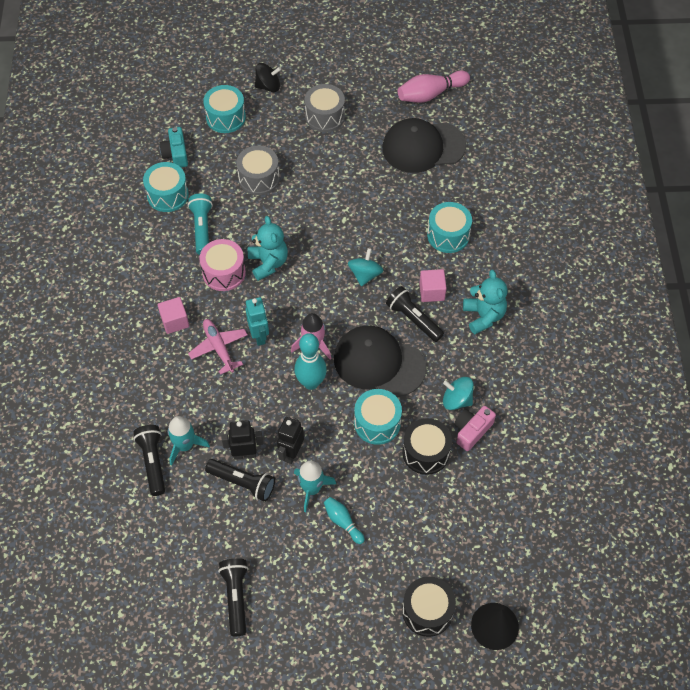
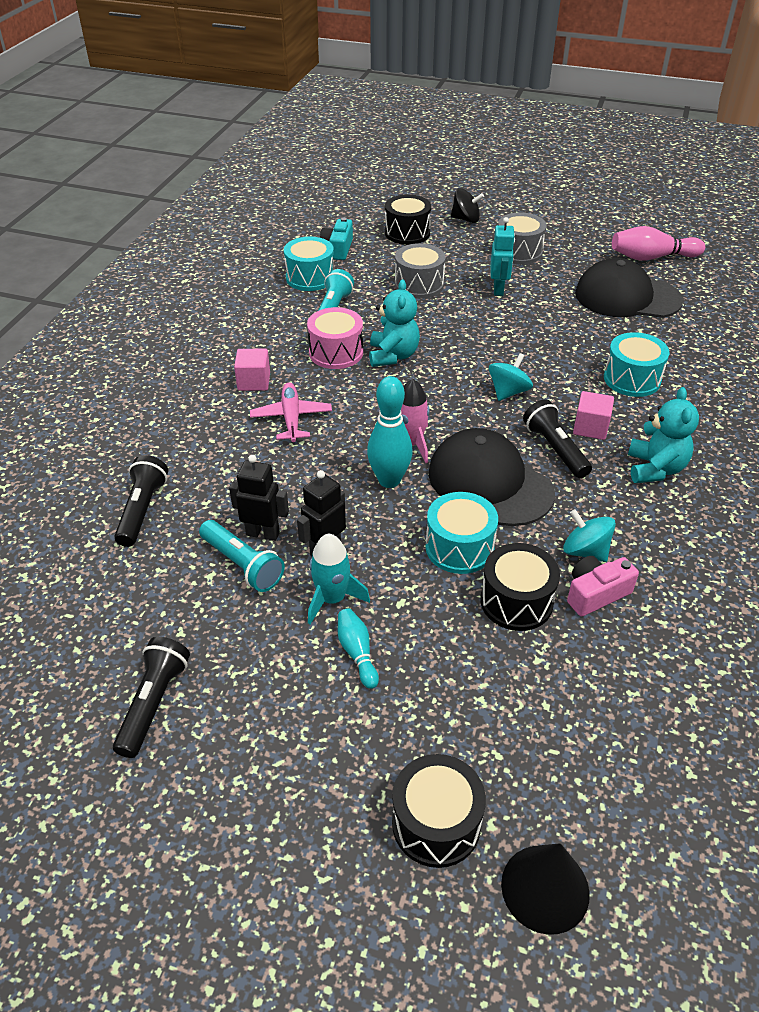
camera: 20 degrees right, 15 degrees down
turquoise rocket [168,416,210,466] -> none
turquoise drum [203,85,246,133] -> black drum [385,194,431,245]
black flashlight [205,459,275,502] -> turquoise flashlight [199,520,285,592]
turquoise robot [246,297,269,346] -> turquoise robot moved to [490,217,515,296]

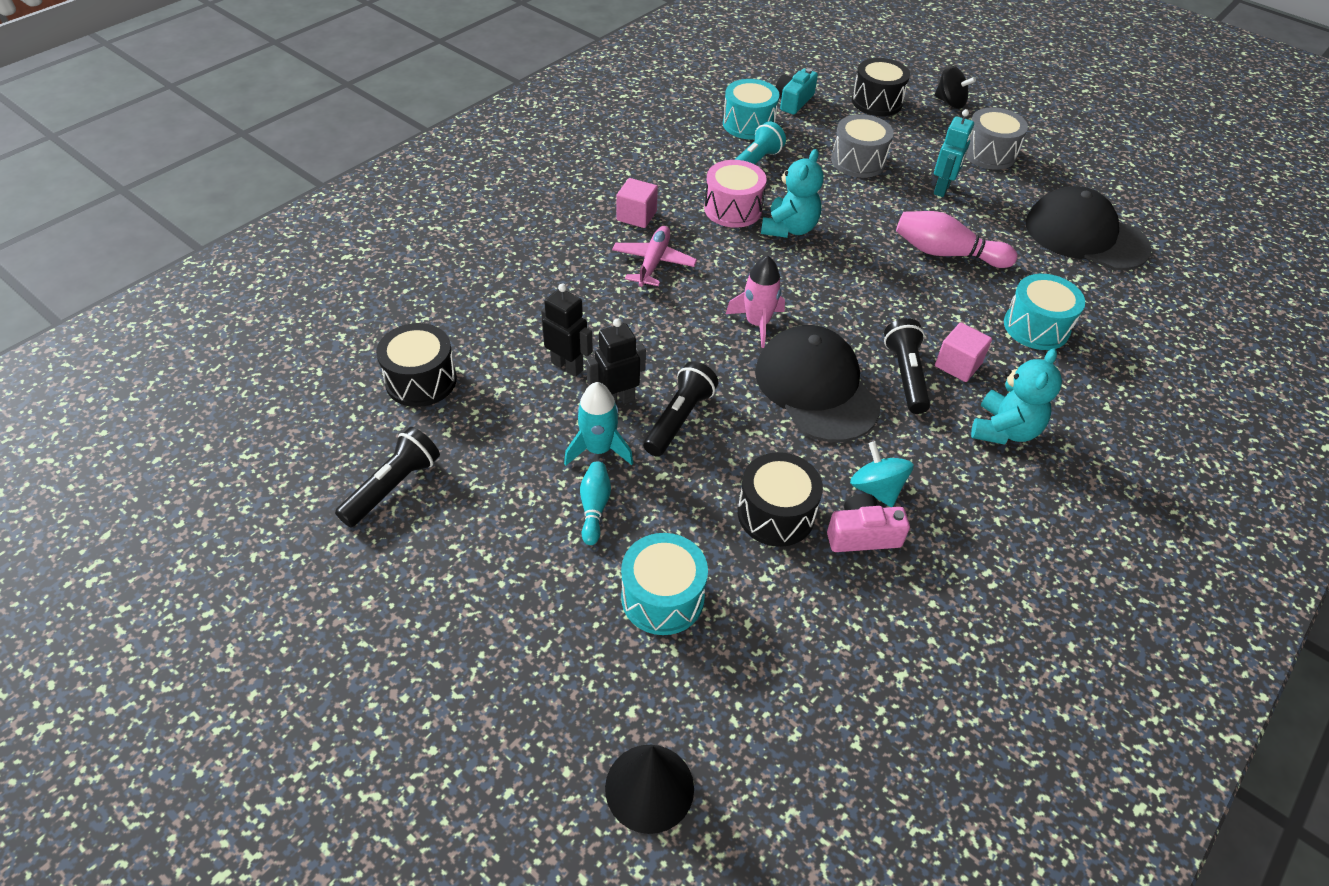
camera: 20 degrees right, 5 degrees up
black flashlight [114,455,168,547] -> black flashlight moved to [643,361,719,457]
turquoise flashlight [199,520,285,592] -> none
turquoise bowling pin [367,376,413,488] -> none
black drum [392,754,486,868] -> black drum moved to [376,323,457,407]
turquoise drum [425,492,498,574] -> turquoise drum moved to [621,533,708,635]
turquoise spinning top [489,353,533,401] -> none
pink bowling pin [612,226,705,261] -> pink bowling pin moved to [896,211,1017,268]

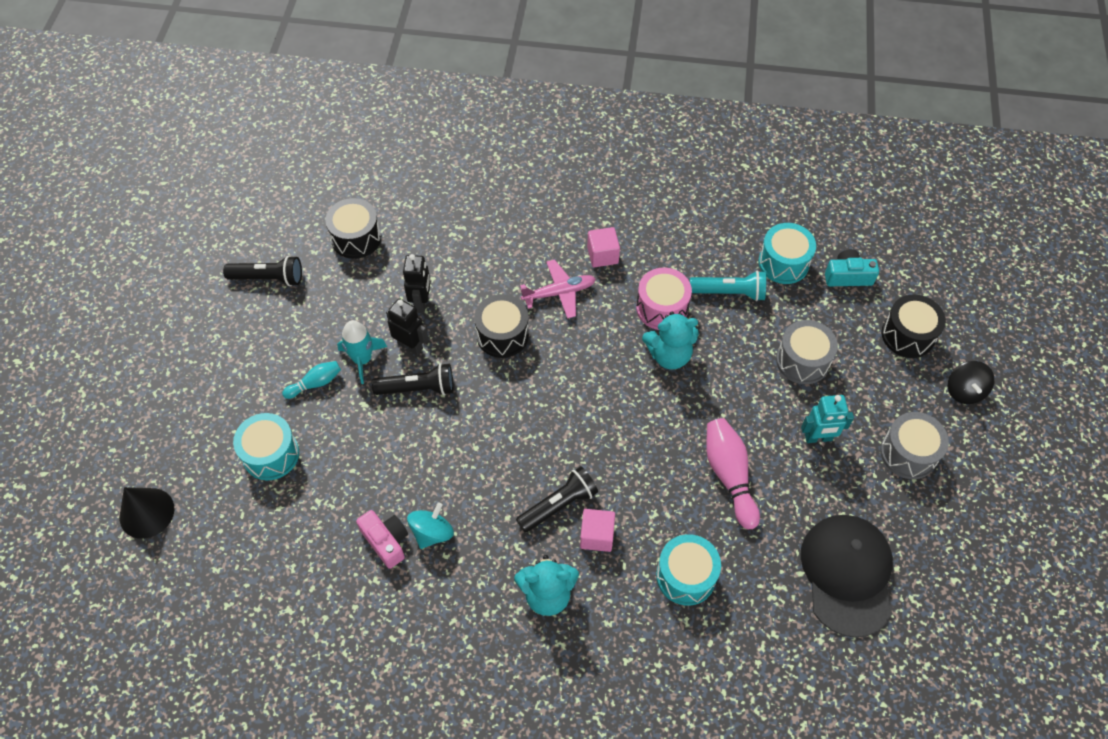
camera: 60 degrees right, 10 degrees up
pink rocket [726,255,785,348] -> none
black drum [738,452,823,547] -> black drum moved to [474,294,529,358]
black cap [755,325,880,442] -> none

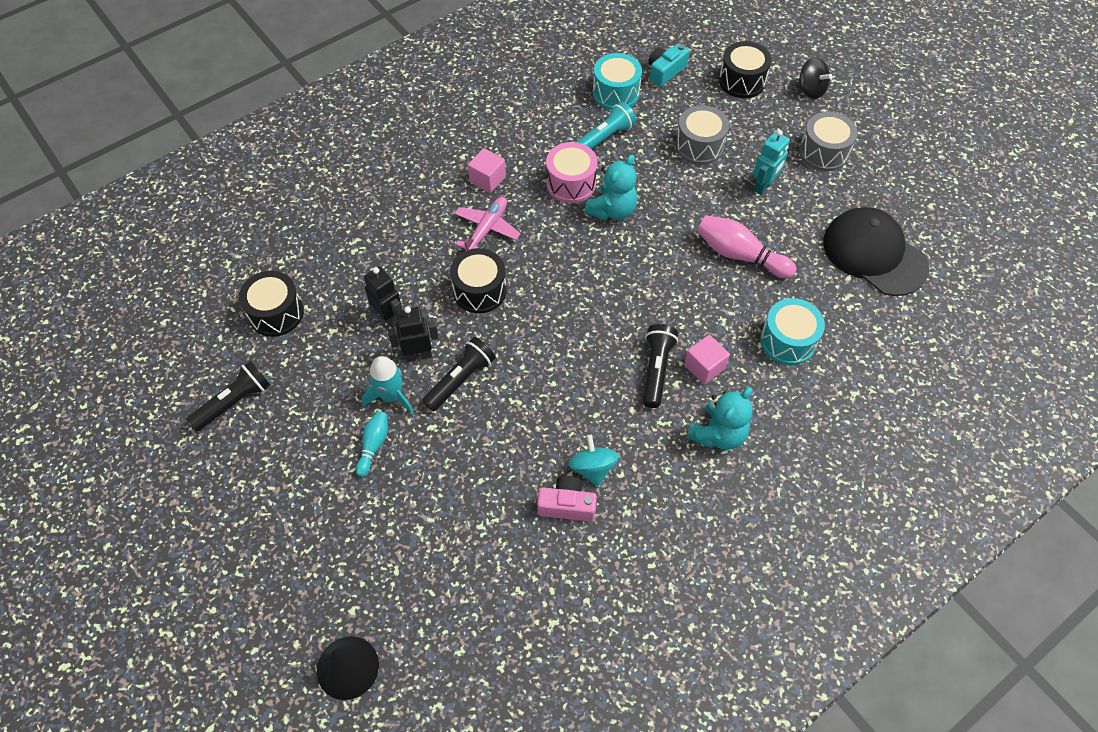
camera: 45 degrees left, 0 degrees up
turquoise drum [233,413,299,481] -> none

